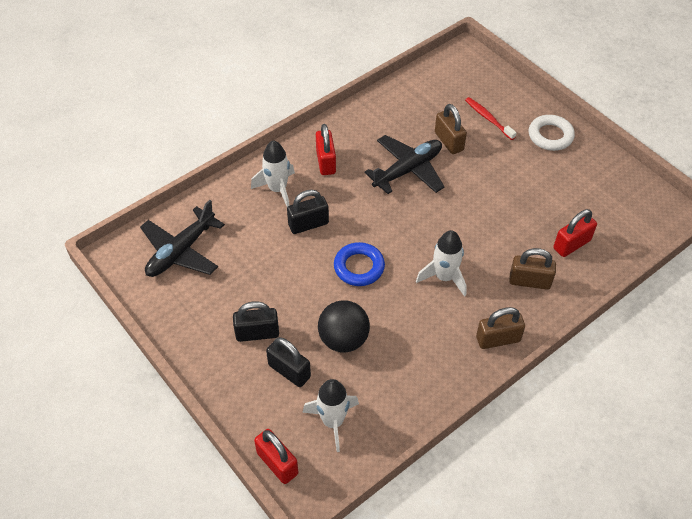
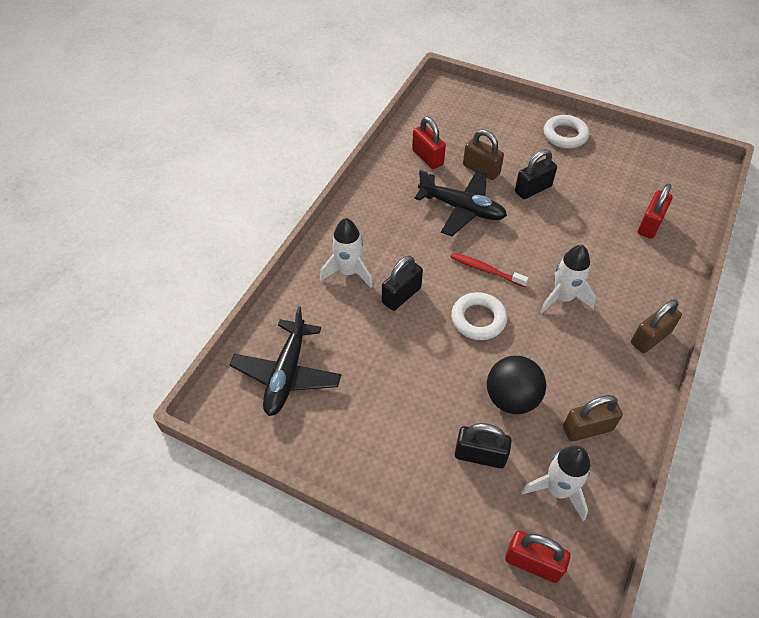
camera: 25 degrees left, 0 degrees up
black padlock [233,301,279,342] -> black padlock moved to [515,149,557,199]
red padlock [316,124,336,175] -> red padlock moved to [412,117,446,169]
blue ring [334,242,385,286] -> white ring [451,292,507,340]
black plane [364,135,445,194] -> black plane turned 90 degrees clockwise [414,170,507,236]
red toothbrush [465,97,517,140] -> red toothbrush moved to [450,253,529,287]
brown padlock [509,248,556,290] -> brown padlock moved to [563,395,623,442]

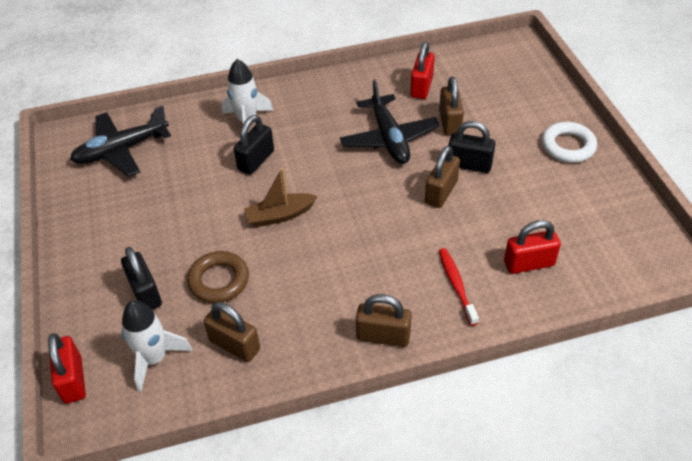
camera: 50 degrees right, 5 degrees down
black padlock [382,256,423,311] -> black padlock turned 60 degrees counterclockwise [234,115,274,175]
red toothbrush [450,253,529,287] -> red toothbrush moved to [439,248,479,326]
white ring [451,292,507,340] -> brown boat [244,168,317,227]
black ball [487,356,546,414] -> brown ring [187,251,249,303]
white rocket [540,245,596,314] -> none
none -> brown padlock [425,146,460,208]

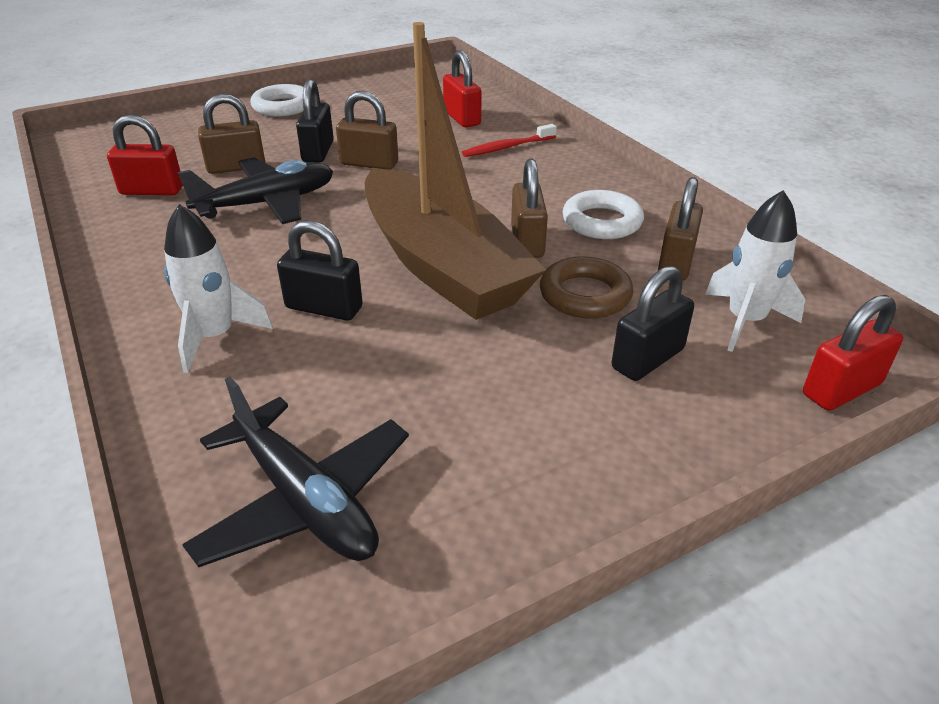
camera: 105 degrees left, 10 degrees down
brown boat [244,168,317,227] -> brown boat [365,22,546,320], size x2.35
brown padlock [356,294,412,347] -> brown padlock moved to [511,159,548,258]
none -> white ring [562,190,644,239]

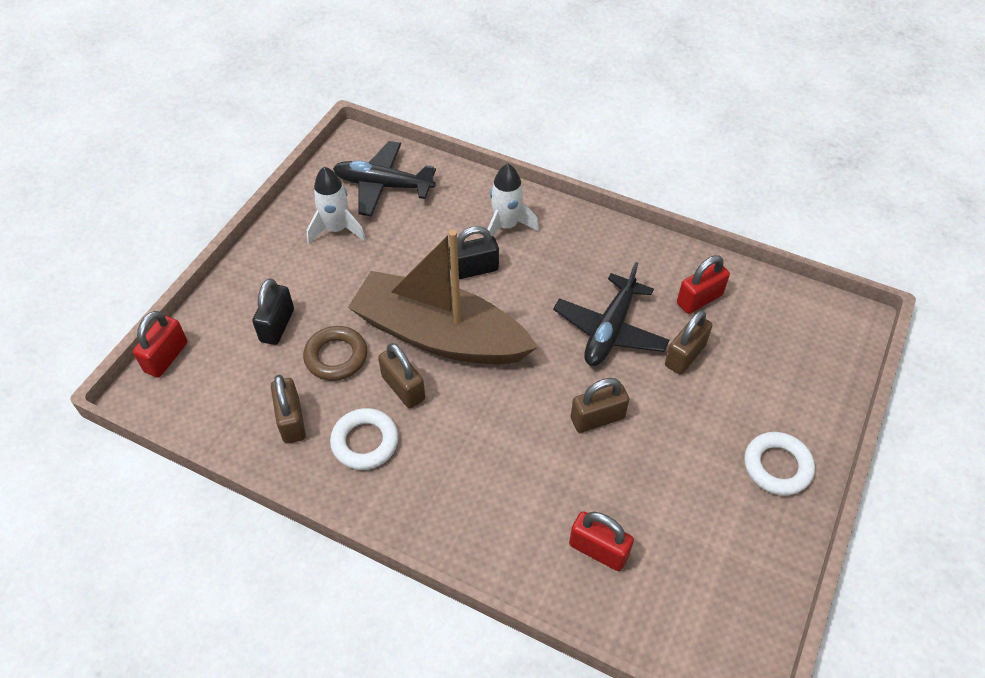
camera: 145 degrees right, 15 degrees up
black padlock [296,79,334,163] -> none
red toothbrush [462,124,557,157] -> none
white rocket [705,190,806,352] -> white rocket moved to [307,167,366,244]

